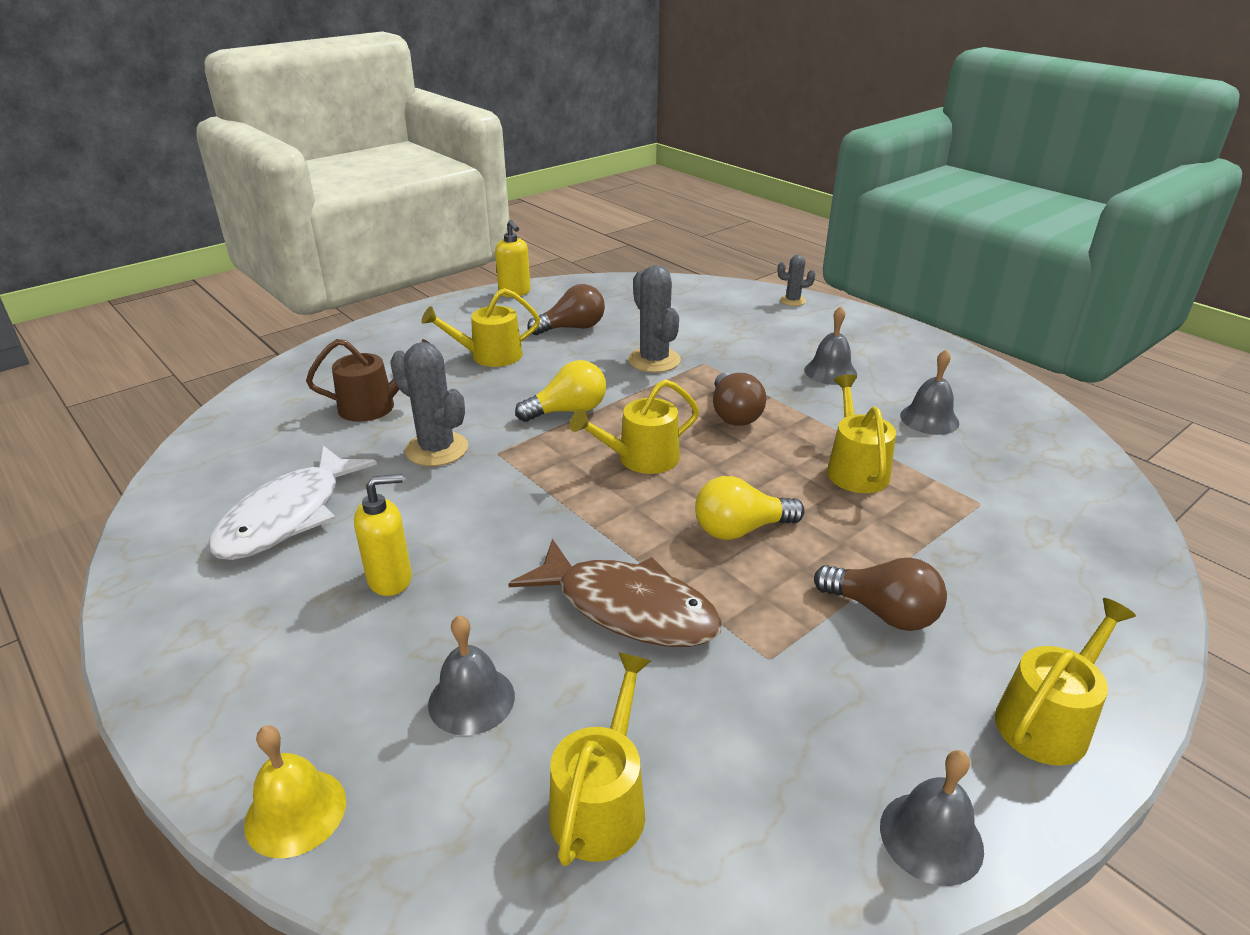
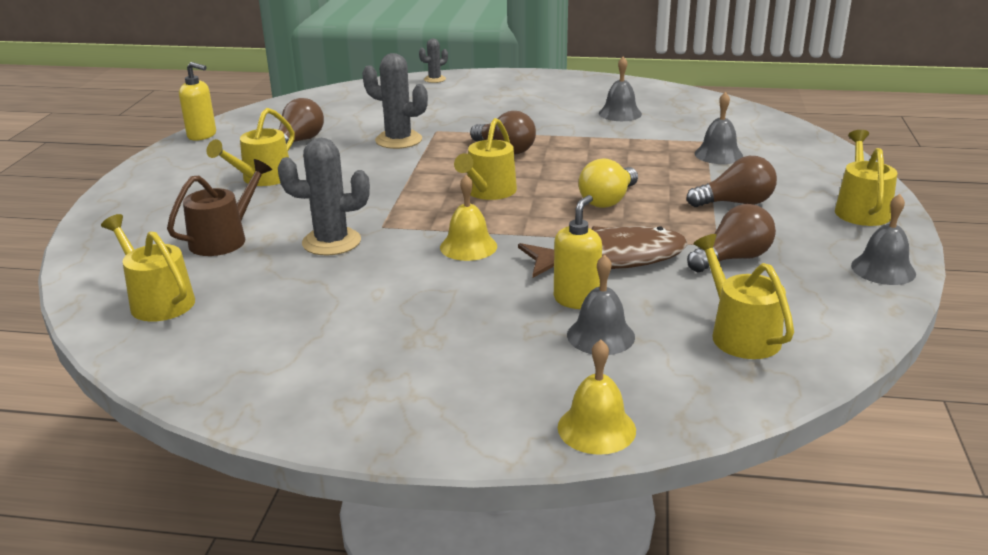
camera: 40 degrees left, 5 degrees down
white fish [209,446,377,560] -> none
yellow soap dispenser [354,474,412,596] -> yellow soap dispenser moved to [554,195,602,309]
yellow light bulb [515,360,606,422] -> none
grey bell [804,306,857,385] -> grey bell moved to [694,92,743,164]
yellow watering can [827,374,896,493] -> yellow watering can moved to [101,214,195,322]
none -> yellow bell [440,175,497,261]
none -> brown light bulb [687,204,776,272]

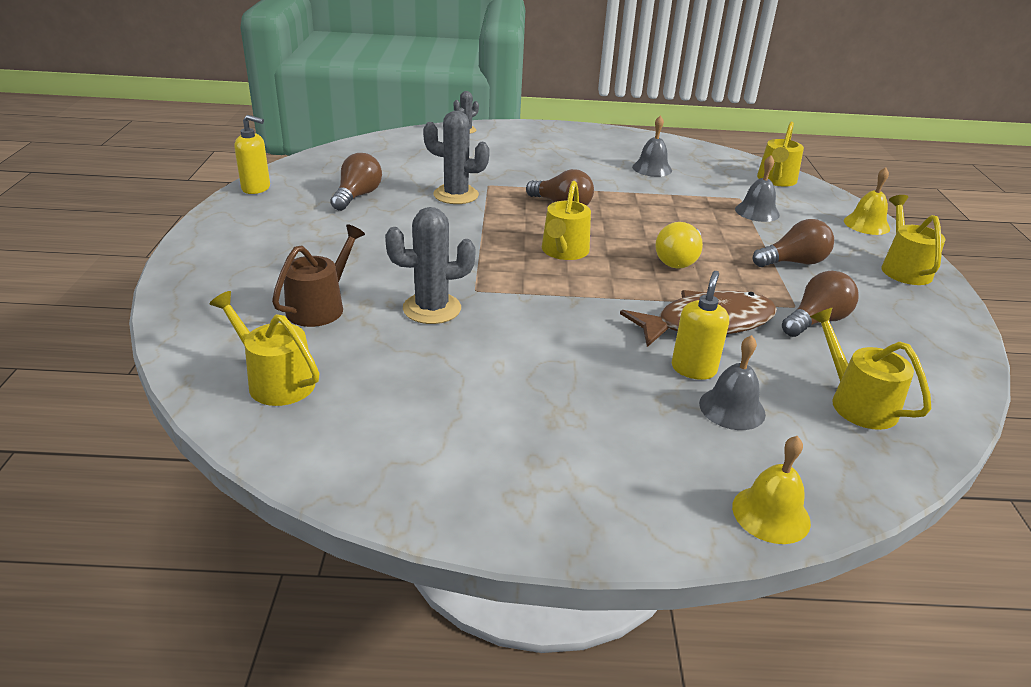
camera: 10 degrees left, 5 degrees up
yellow watering can [206,108,295,186] -> yellow watering can moved to [757,122,804,187]
yellow bell [440,175,497,261] -> yellow bell moved to [844,167,890,235]
grey bell [851,194,916,285] -> none

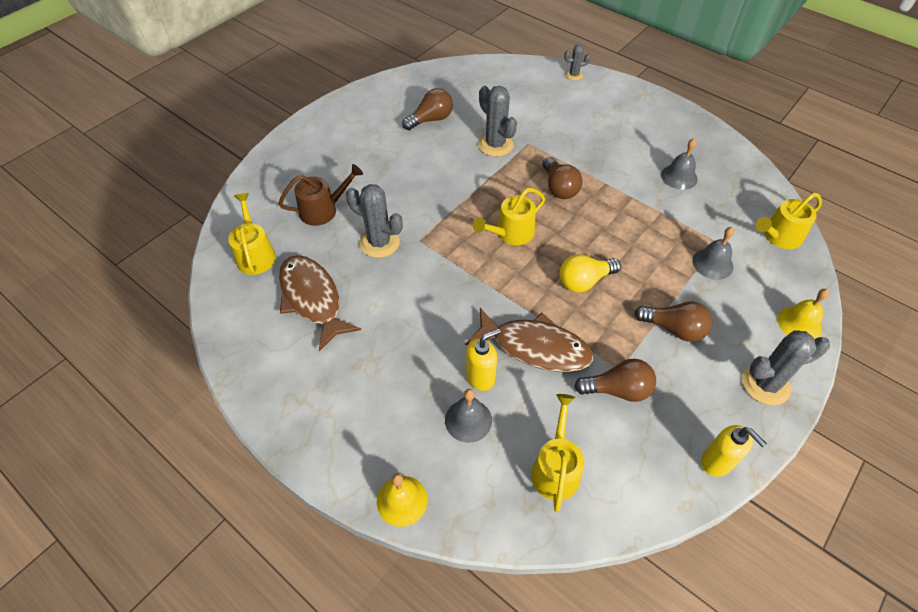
camera: 40 degrees right, 20 degrees up
yellow soap dispenser [235,115,270,194] -> yellow soap dispenser moved to [701,425,767,477]
yellow watering can [881,195,946,285] -> grey cactus [742,330,830,405]
none -> brown fish [279,255,361,351]

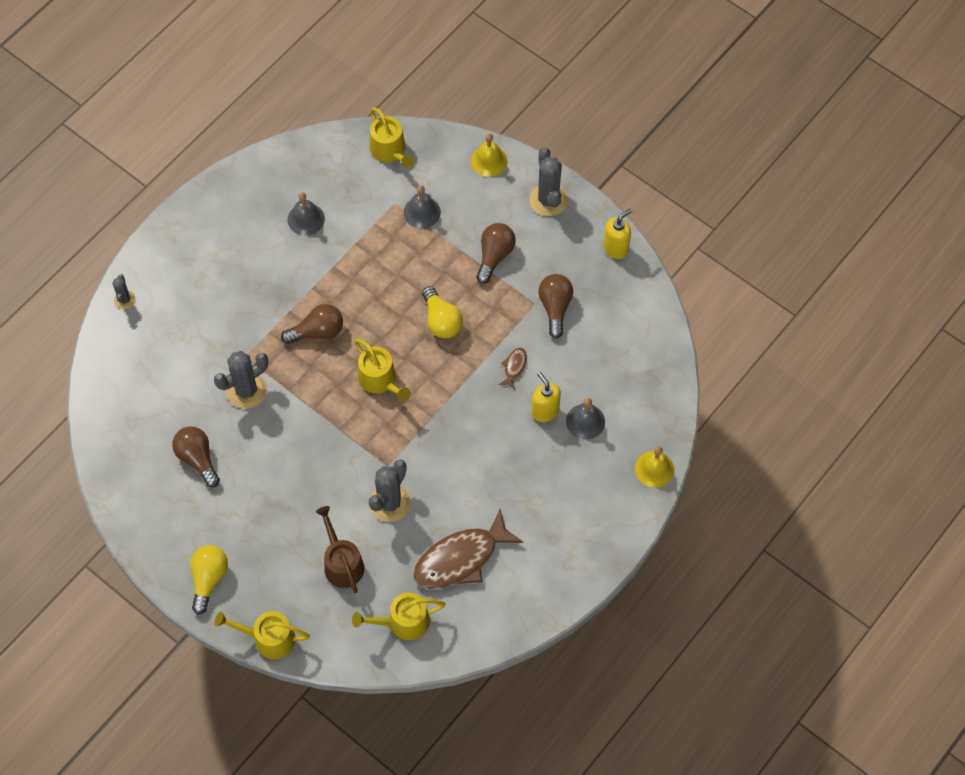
camera: 90 degrees left, 10 degrees up
brown fish [465,308,593,372] -> brown fish [499,348,527,389], size x0.42
yellow watering can [531,394,584,512] -> yellow watering can moved to [214,611,310,659]
none -> yellow light bulb [190,545,228,615]

